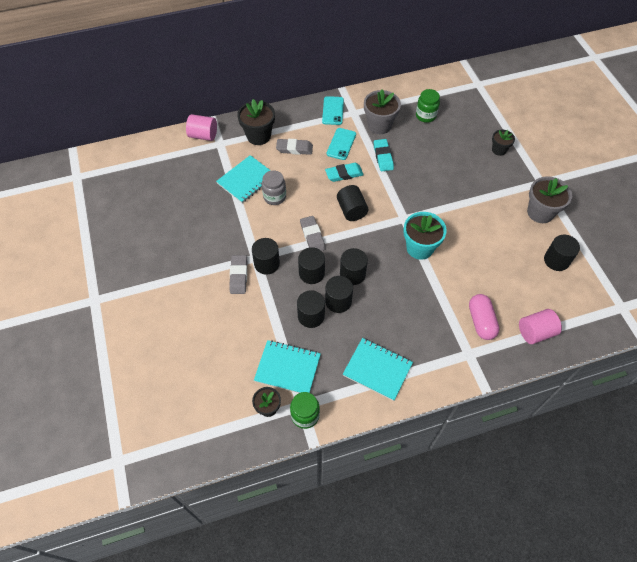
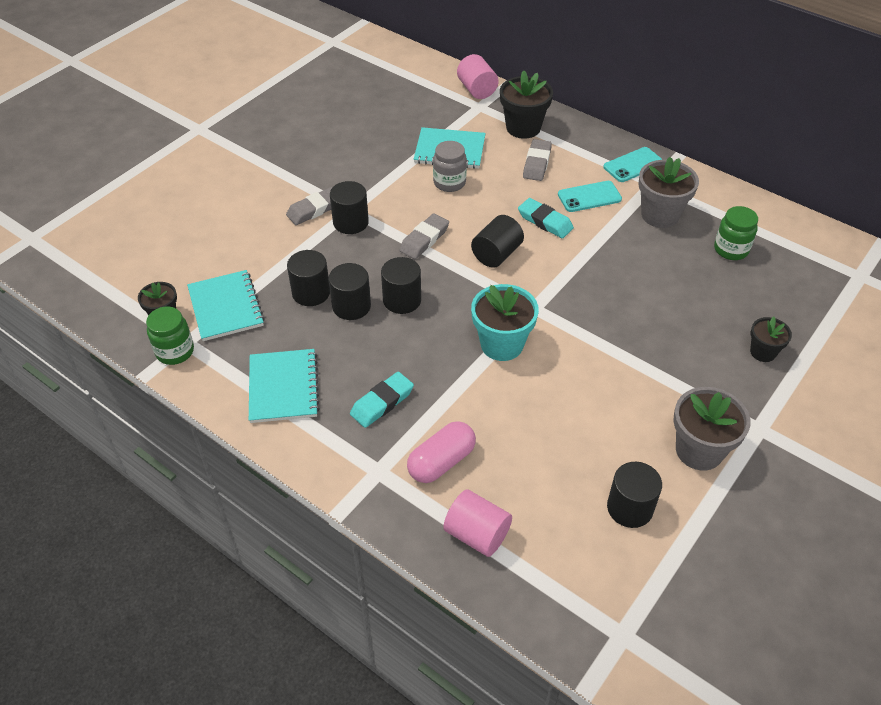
camera: 55 degrees right, 10 degrees down
grey eraser [276,139,313,155] -> grey eraser turned 45 degrees clockwise [523,139,552,181]
black cylinder [298,247,325,284] -> none
turquoise eraser [374,139,394,171] -> turquoise eraser moved to [350,372,414,428]

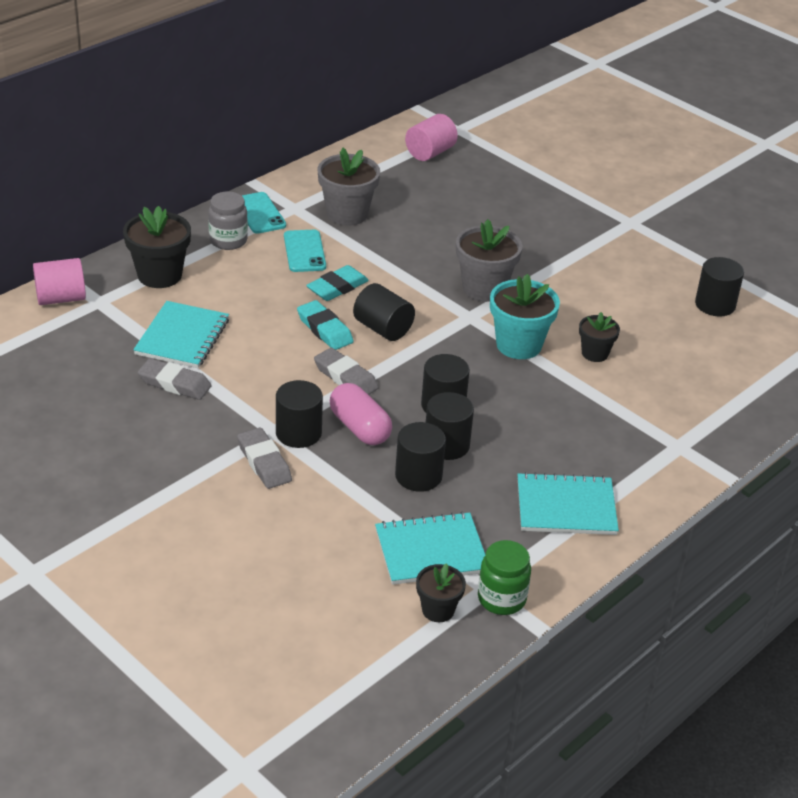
camera: 85 degrees left, 10 degrees down
turquoise eraser [350,372,414,428] -> turquoise eraser moved to [297,300,354,350]
pink capsule [407,421,476,483] -> pink capsule moved to [330,383,392,445]
grey jar [433,141,467,192] -> grey jar moved to [208,191,248,250]
pink cylinder [443,489,512,557] -> pink cylinder moved to [405,114,458,161]
grey eraser [523,139,552,181] -> grey eraser moved to [138,358,212,400]
grey flower pot [673,387,751,470] -> grey flower pot moved to [456,219,522,302]
green jar [714,206,758,260] -> none
black flower pot [750,316,792,362] -> black flower pot moved to [579,312,620,362]

